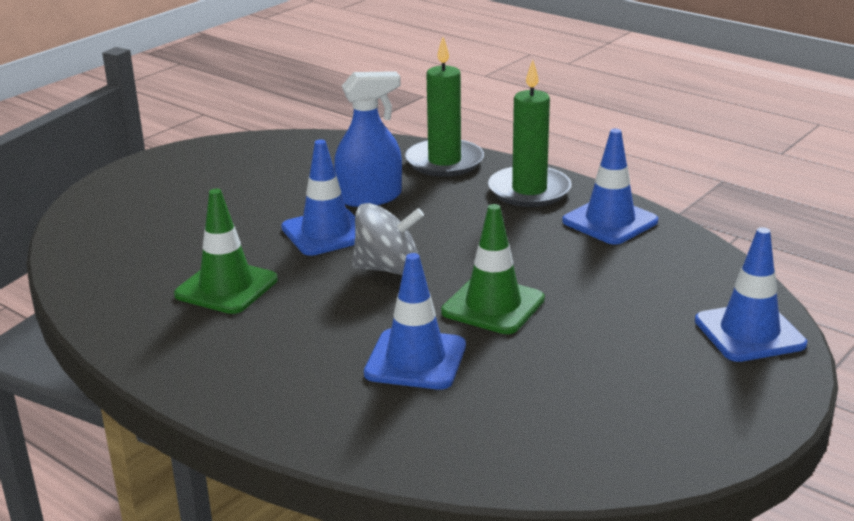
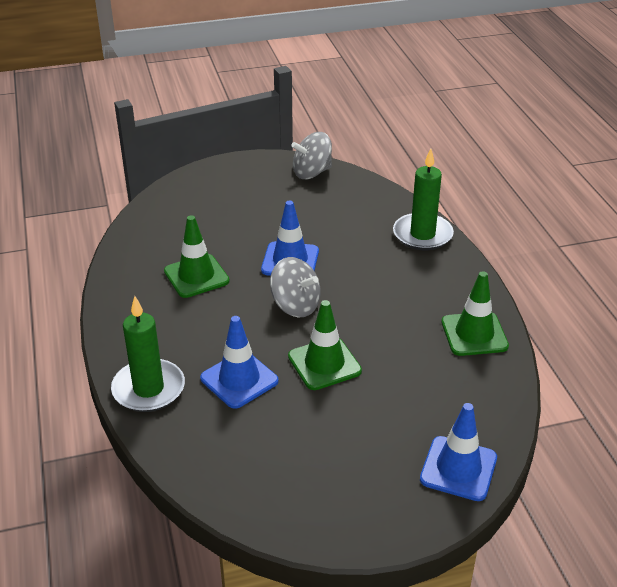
camera: 35 degrees right, 10 degrees up
blue spray bottle [334,71,402,207] -> none
green candle [488,60,572,207] -> green candle moved to [111,296,185,412]
blue traffic cone [562,129,658,245] -> green traffic cone [441,271,509,356]
none -> grey spinning top [291,132,332,179]

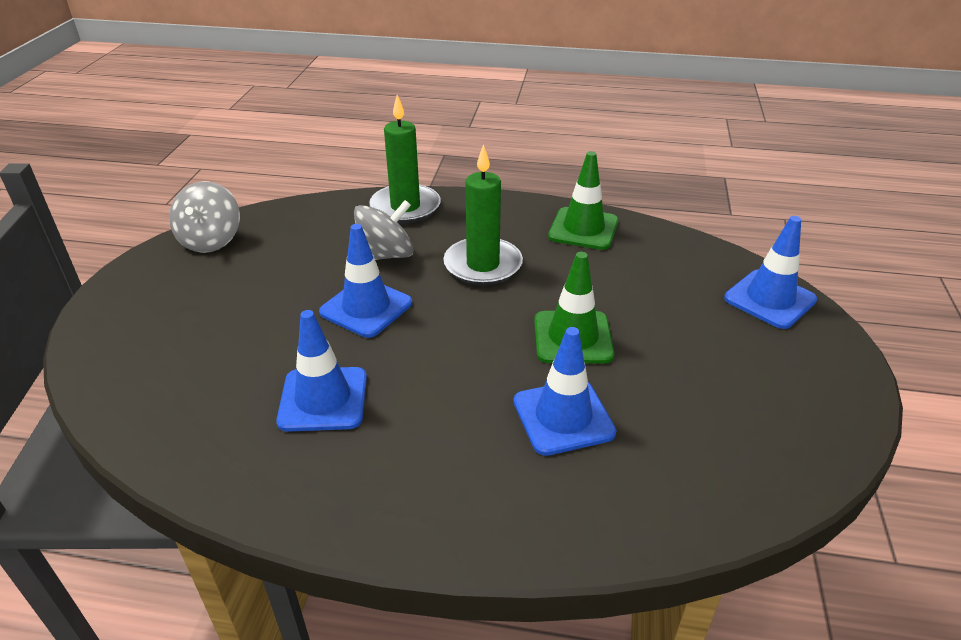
camera: 65 degrees left, 0 degrees up
green candle [111,296,185,412] -> green candle moved to [443,144,523,286]
green traffic cone [164,215,229,298] -> blue traffic cone [276,310,367,432]
grey spinning top [270,257,321,317] -> grey spinning top moved to [354,200,414,260]

